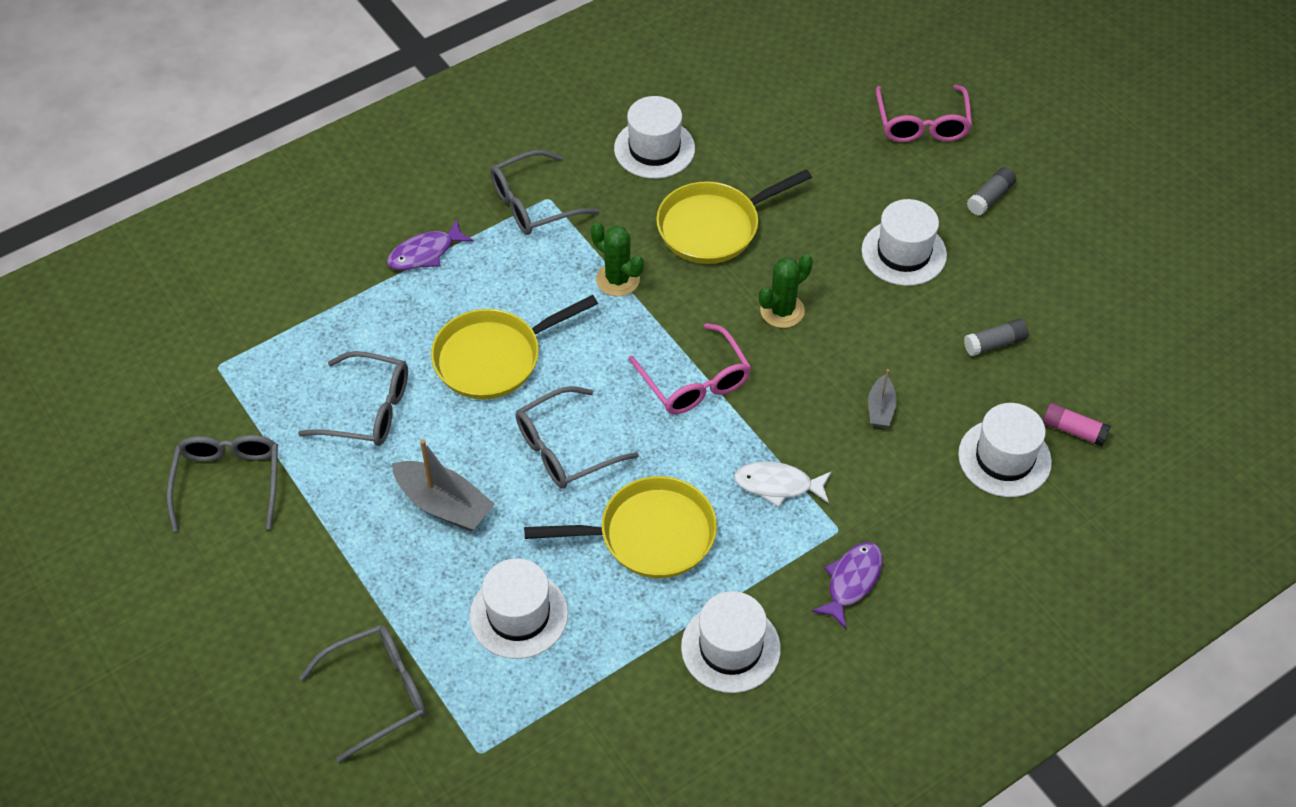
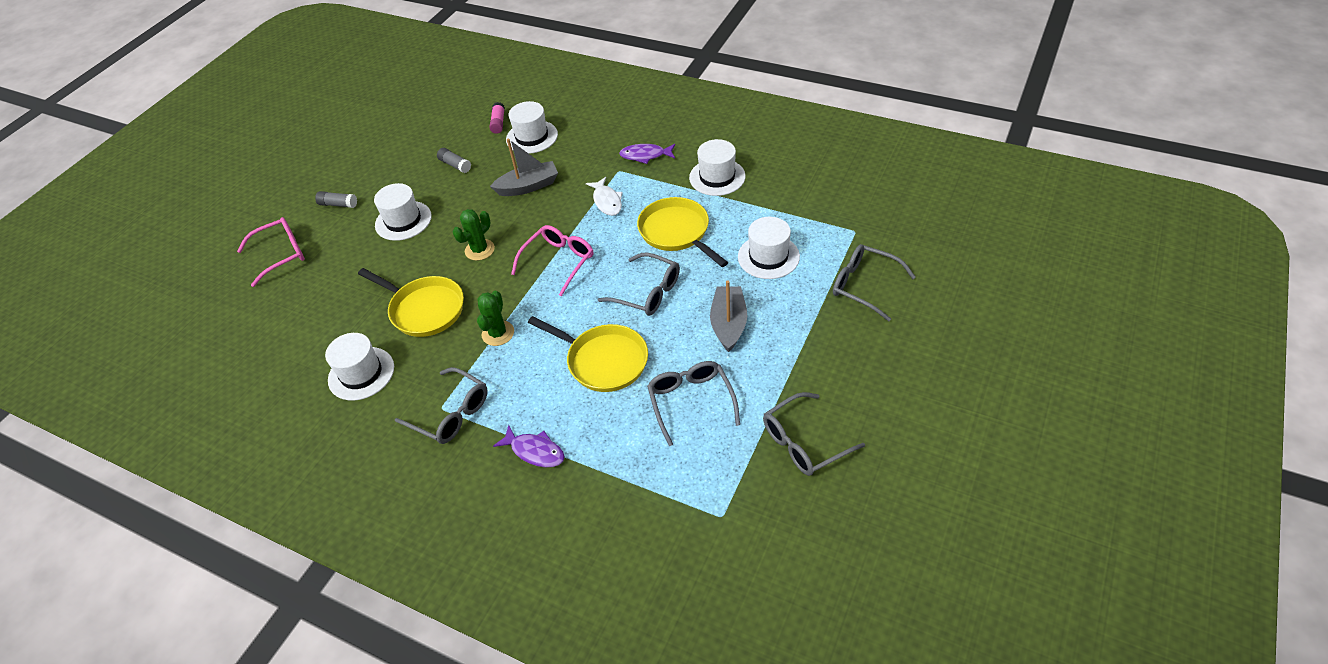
camera: 115 degrees left, 5 degrees down
green cactus [759,254,813,328] -> green cactus turned 75 degrees counterclockwise [453,209,495,261]
grey boat [868,369,897,428] -> grey boat [490,138,558,196], size x1.78

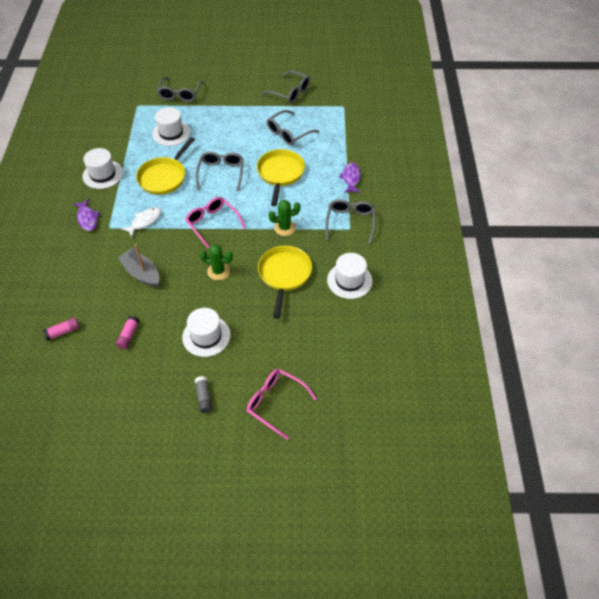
camera: 120 degrees left, 5 degrees up
grey glue stick [437,148,471,173] -> pink glue stick [116,316,140,349]
white hat [506,101,558,154] -> none
pink glasses [511,225,593,296] -> pink glasses turned 45 degrees clockwise [185,197,246,249]
grey boat [710,281,747,352] -> none

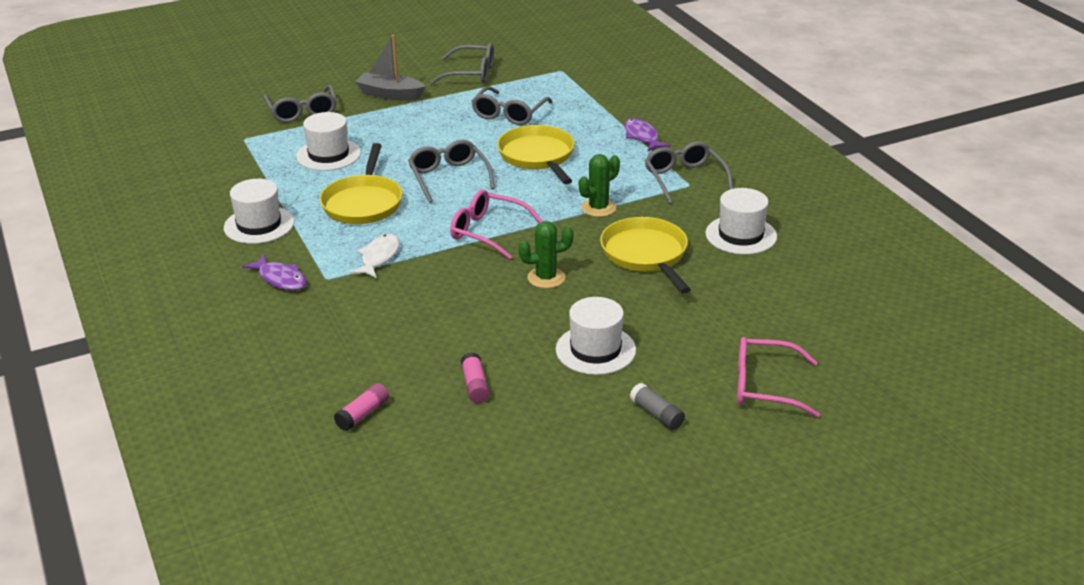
camera: 25 degrees left, 20 degrees down
grey boat [118,244,159,287] -> grey boat moved to [355,35,426,100]

